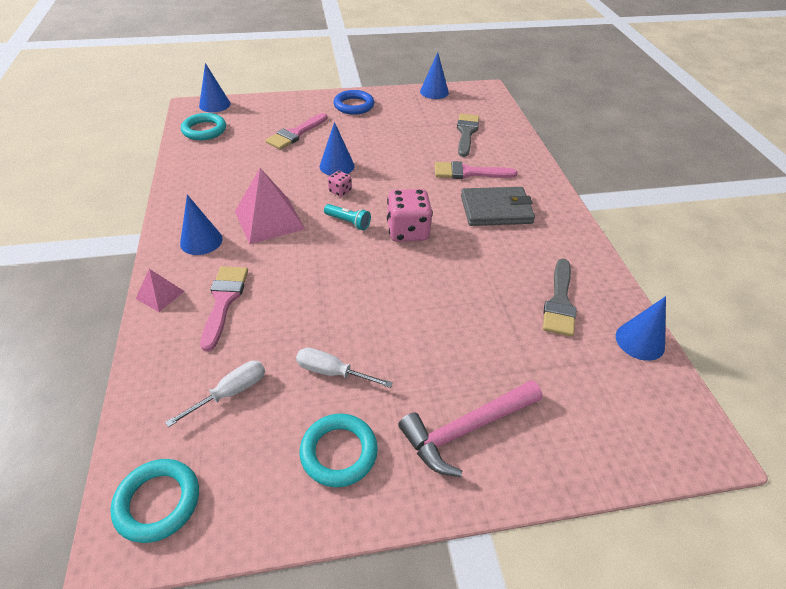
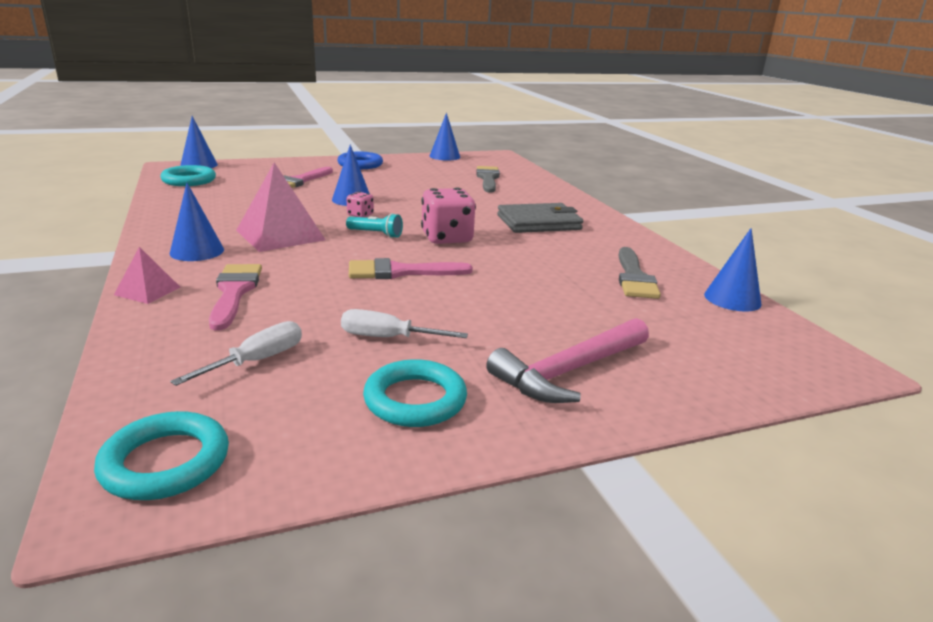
camera: 10 degrees left, 20 degrees down
pink brush [435,161,518,179] -> pink brush moved to [349,258,473,279]

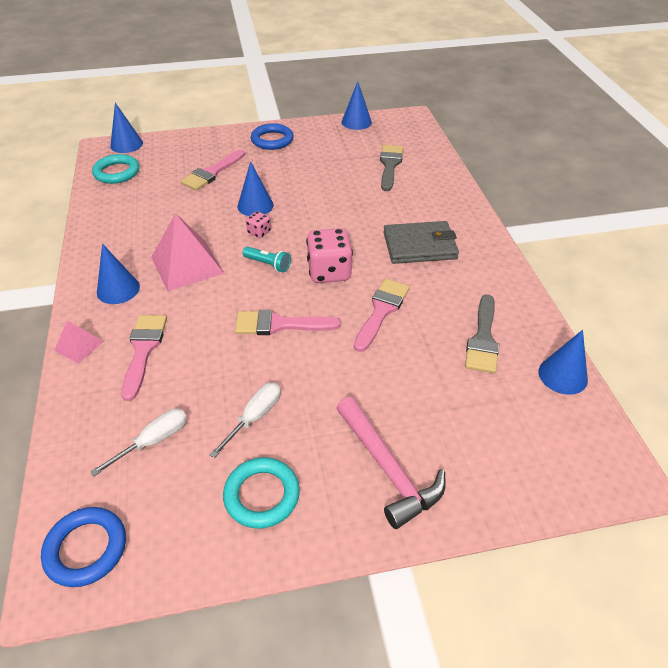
camera: 10 degrees right, 20 degrees up
turquoise ring [94,411,229,500] -> blue ring [41,507,126,587]
white screwdriver [341,309,468,338] -> white screwdriver turned 105 degrees clockwise [209,383,281,458]
pink hammer [486,318,649,403] -> pink hammer turned 90 degrees counterclockwise [336,397,446,529]
none -> pink brush [354,279,410,352]

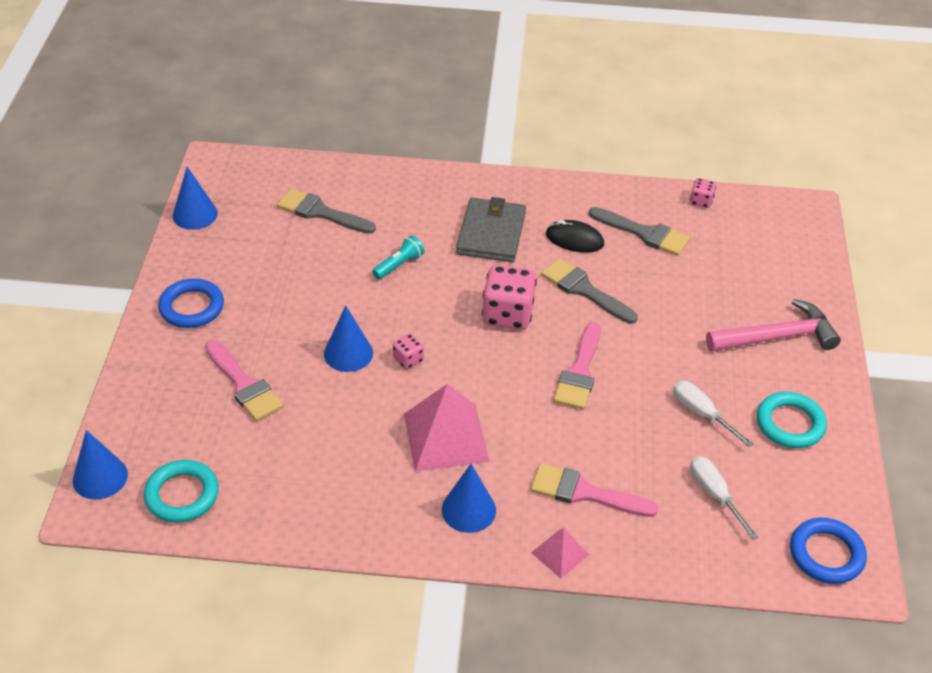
camera: 75 degrees left, 0 degrees up
turquoise flashlight [243,246,291,273] -> turquoise flashlight moved to [372,235,424,279]
pink brush [354,279,410,352] -> grey brush [541,258,638,324]
blue cone [539,330,588,395] -> pink dice [690,178,716,208]
none -> black mouse [546,220,604,253]

